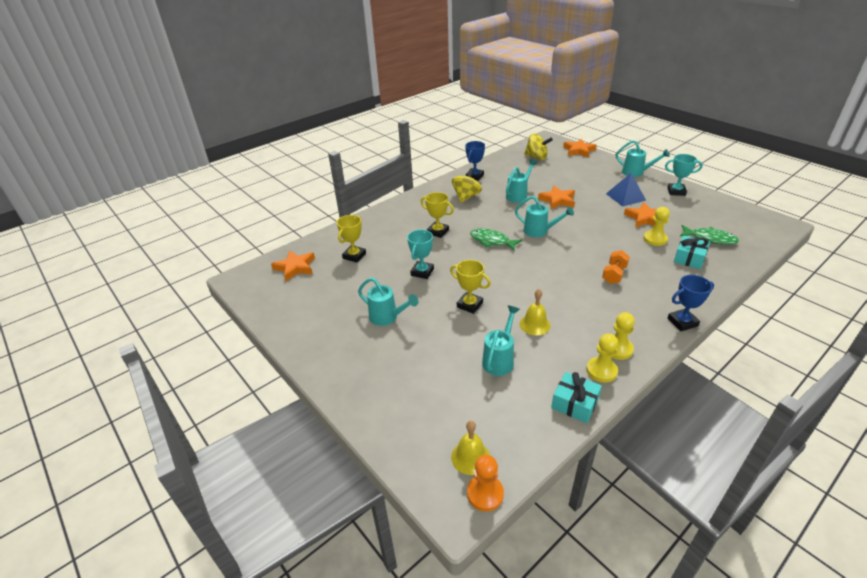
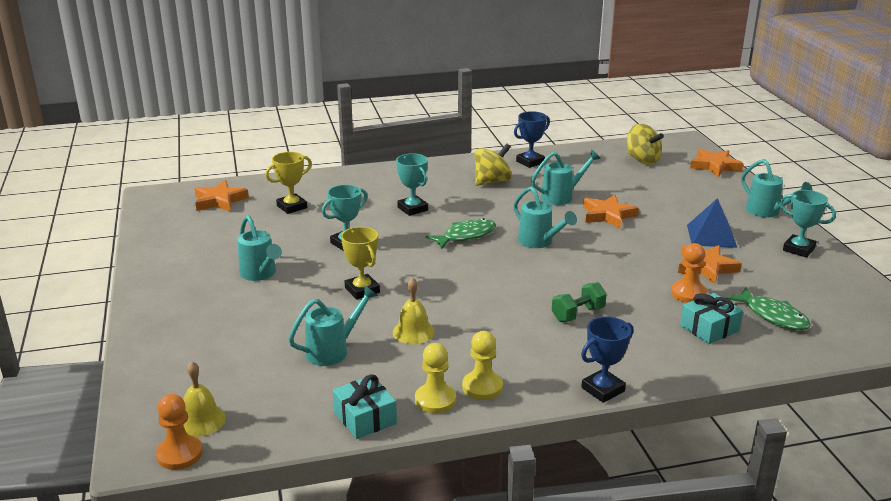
camera: 25 degrees right, 10 degrees down
yellow trophy [421,192,454,238] -> turquoise trophy [396,153,428,216]
green fish [470,229,522,251] -> green fish turned 90 degrees clockwise [426,218,496,249]
orange dumbbell [602,250,630,284] -> green dumbbell [552,282,607,322]
yellow pawn [643,207,670,246] -> orange pawn [671,243,707,303]
blue trophy [667,275,714,331] -> blue trophy turned 45 degrees counterclockwise [581,316,633,403]

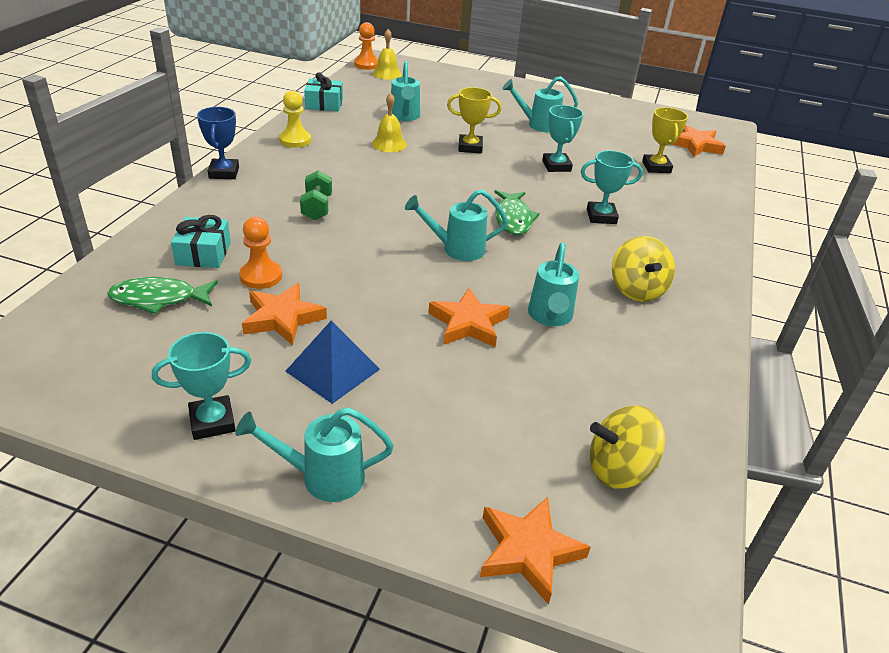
camera: 120 degrees right, 10 degrees up
yellow pawn [415,343,456,414] -> none
blue trophy [514,111,550,168] -> none

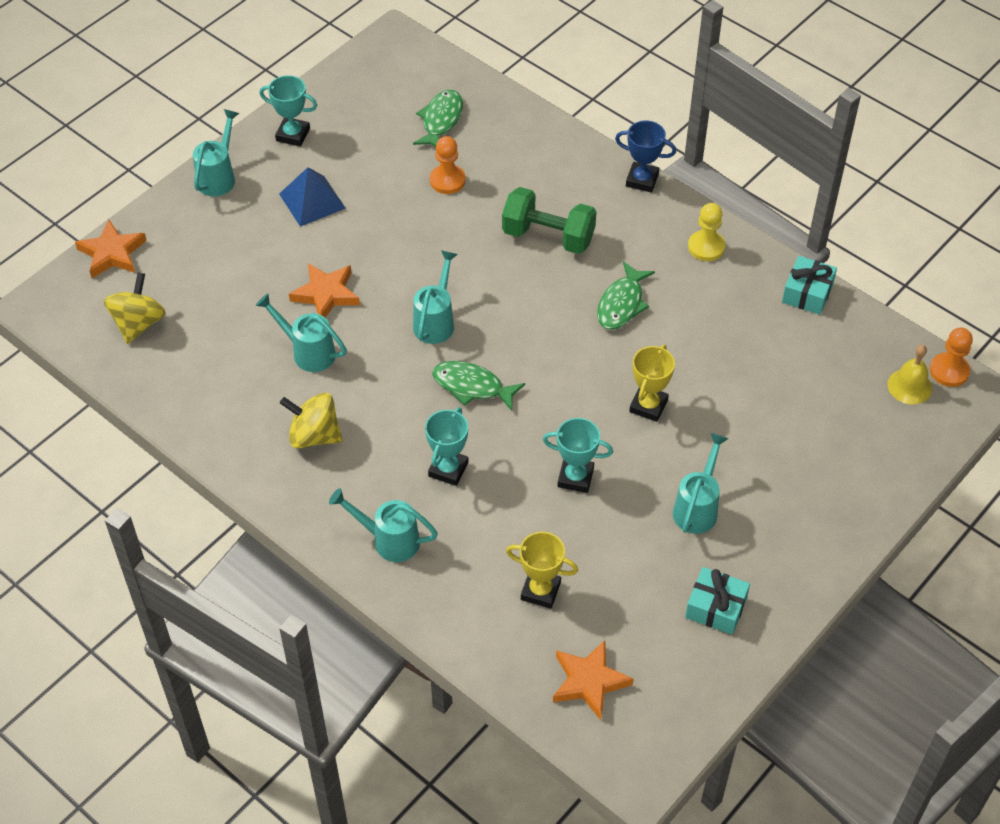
camera: 115 degrees right, 15 degrees up
turquoise trophy [152,332,251,440] -> turquoise trophy turned 75 degrees counterclockwise [259,75,317,147]
turquoise gift [171,215,231,268] -> turquoise gift moved to [685,567,750,635]
orange star [242,283,327,345] -> none
green dumbbell [300,170,332,220] -> green dumbbell [502,187,596,254], size x1.62
yellow bell [372,93,407,152] -> none
turquoise watering can [391,61,420,121] -> turquoise watering can moved to [329,488,438,562]
none -> green fish [597,261,655,330]

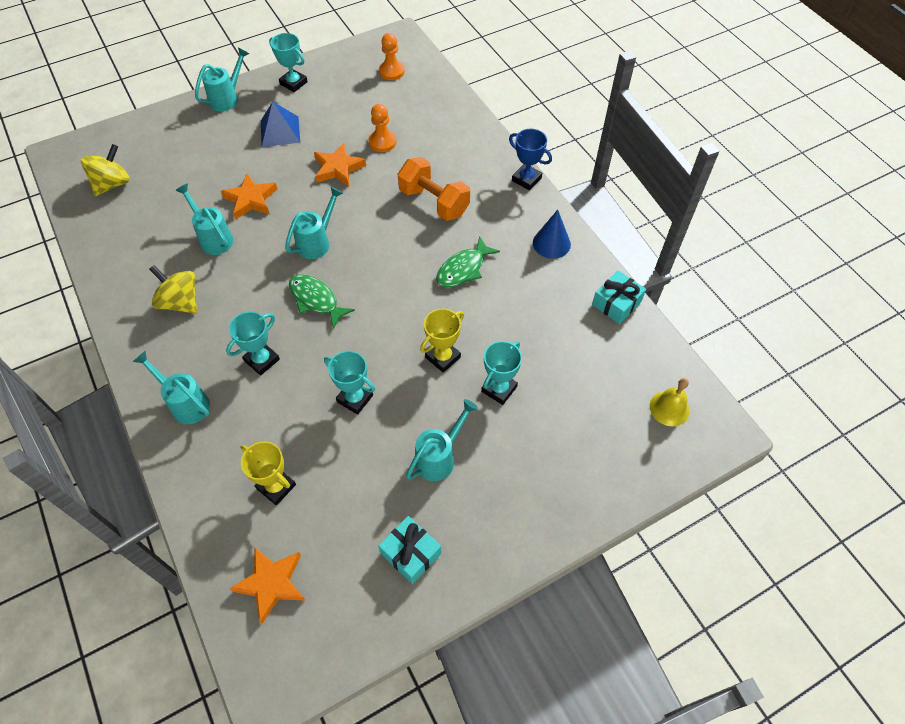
camera: 20 degrees right, 5 degrees up
orange star [75,220,146,278] -> orange star moved to [314,143,366,187]
green fish [413,90,463,147] -> none
green dumbbell [502,187,596,254] -> orange dumbbell [398,157,470,221]
yellow pawn [688,203,725,261] -> blue cone [533,210,571,259]
orange pawn [930,328,973,387] -> orange pawn moved to [379,33,405,80]
none -> turquoise trophy [481,341,522,405]

